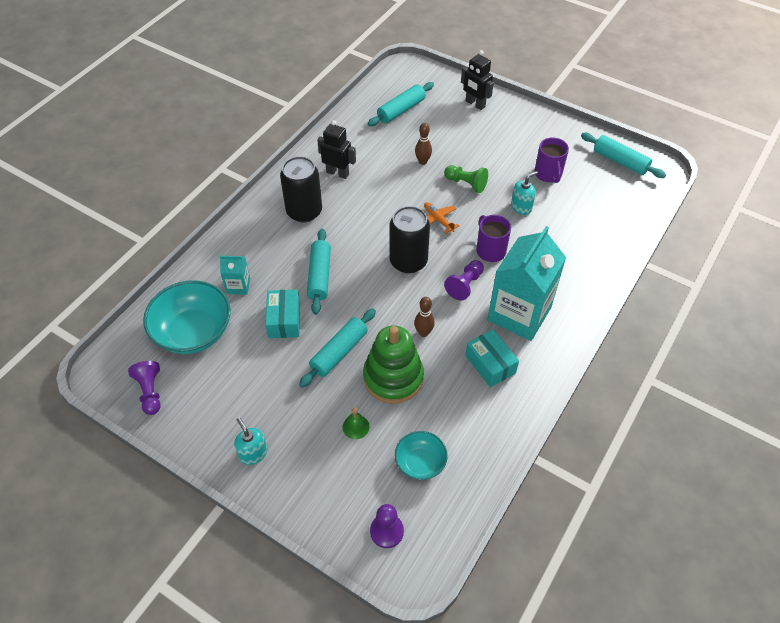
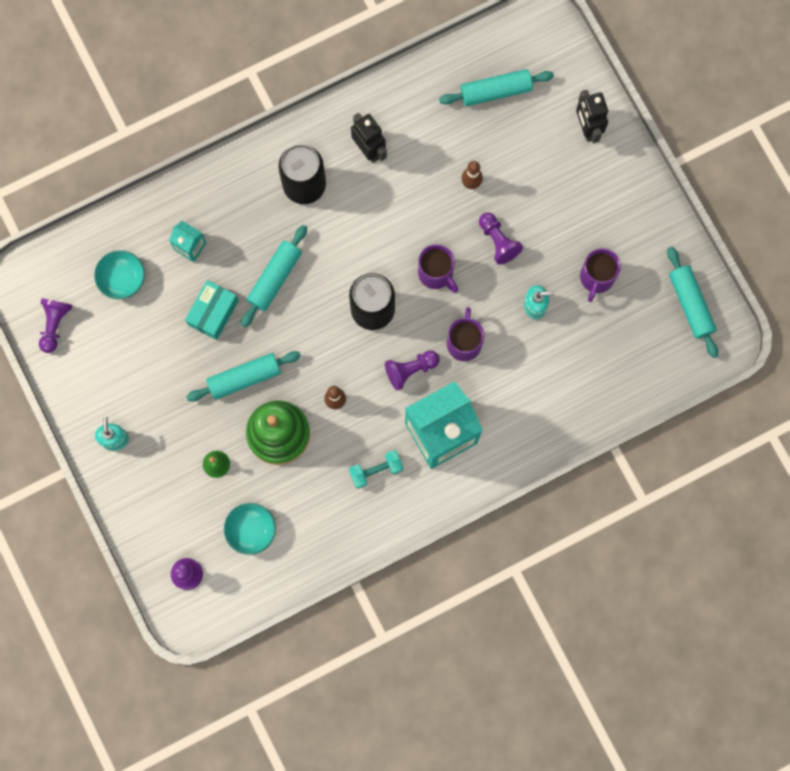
camera: 30 degrees right, 25 degrees up
turquoise bowl [143,280,231,354] -> turquoise bowl [94,250,145,299], size x0.56
orange plane [424,202,459,234] -> purple mug [418,244,458,293]
green pawn [444,165,488,193] -> purple pawn [479,212,523,265]
turquoise box [465,329,519,387] -> turquoise dumbbell [349,450,403,489]

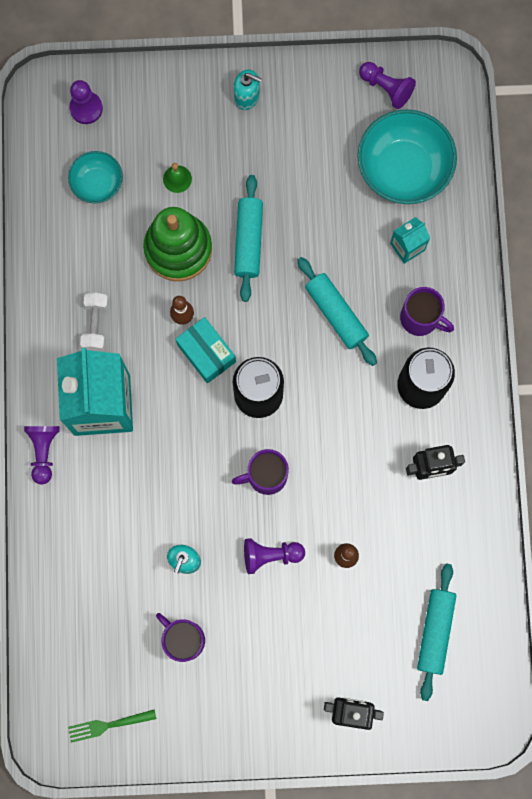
camera: 115 degrees right, 0 degrees up
turquoise bowl [94,250,145,299] -> turquoise bowl [358,109,457,204], size x1.80
turquoise box [185,280,239,340] -> turquoise box moved to [176,317,236,383]
turquoise dumbbell [349,450,403,489] -> white dumbbell [80,292,109,351]
purple pawn [385,351,440,391] -> purple pawn moved to [24,426,59,485]
purple mug [447,307,484,361] -> purple mug moved to [400,287,454,336]
turquoise rolling pin [667,247,718,358] -> green fork [68,709,156,743]

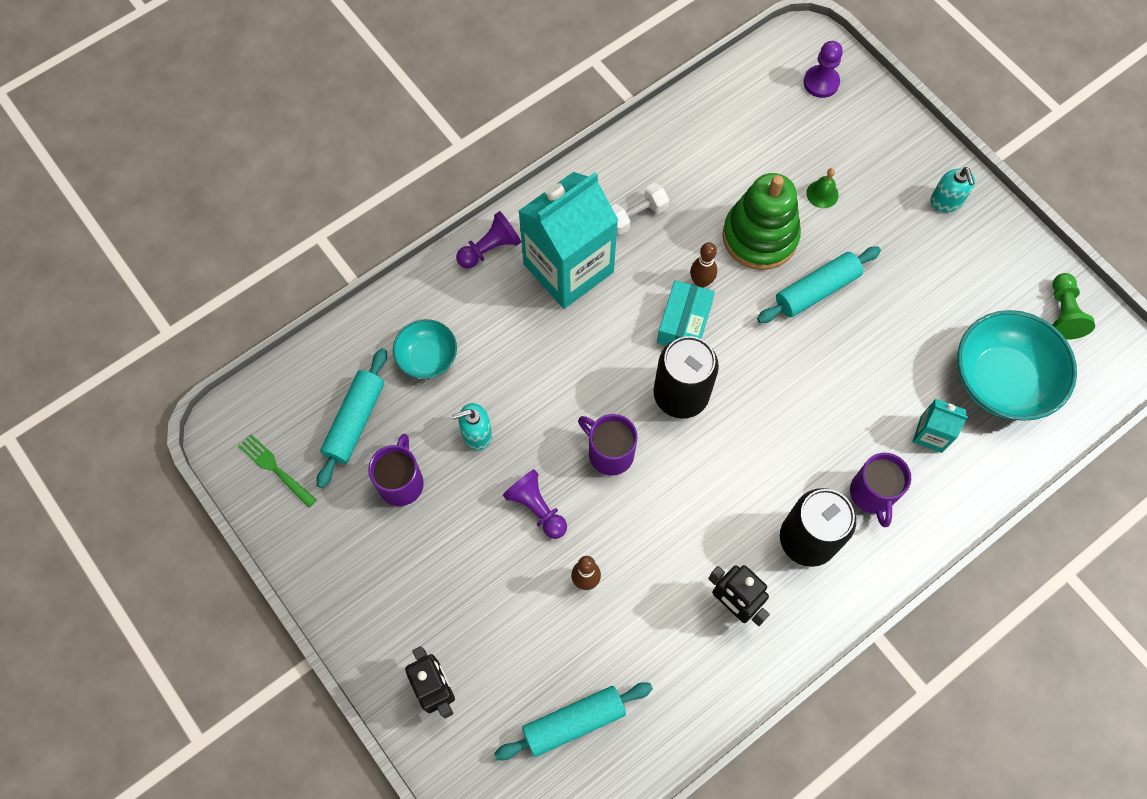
camera: 55 degrees right, 10 degrees down
turquoise bowl [68,151,123,203] -> turquoise bowl moved to [393,319,457,379]
turquoise rolling pin [297,257,377,366] -> turquoise rolling pin moved to [317,348,387,488]
purple pawn [359,62,416,109] -> green pawn [1052,273,1095,340]

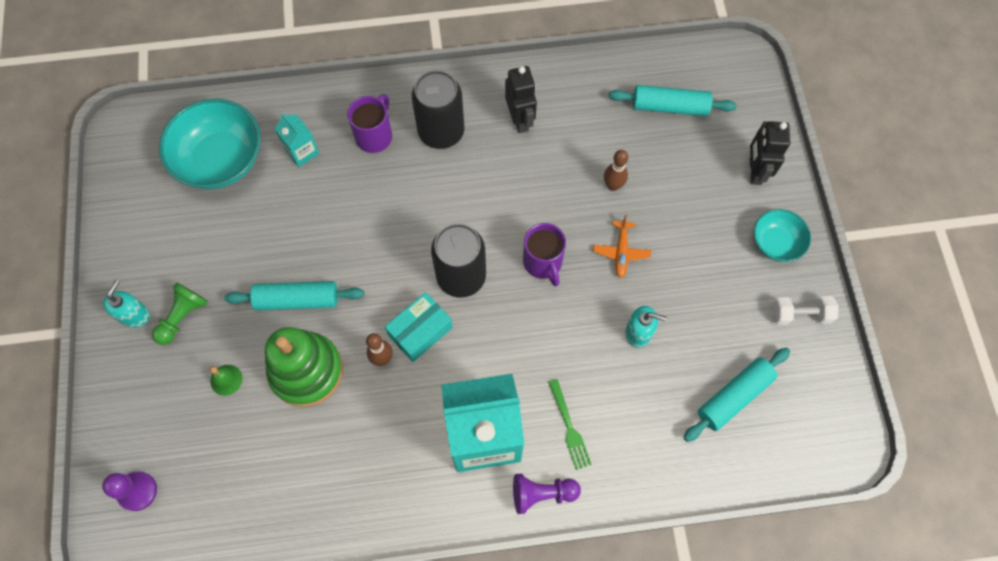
camera: 150 degrees left, 0 degrees up
green fork [238,434,317,508] -> green fork moved to [548,379,592,470]
purple mug [368,434,424,506] -> none
turquoise bowl [393,319,457,379] -> turquoise bowl moved to [754,209,811,262]
purple pawn [503,469,567,539] -> orange plane [593,215,651,278]
white dumbbell [611,183,669,235] -> white dumbbell moved to [772,296,839,325]
green pawn [1052,273,1095,340] -> green pawn moved to [152,282,208,345]

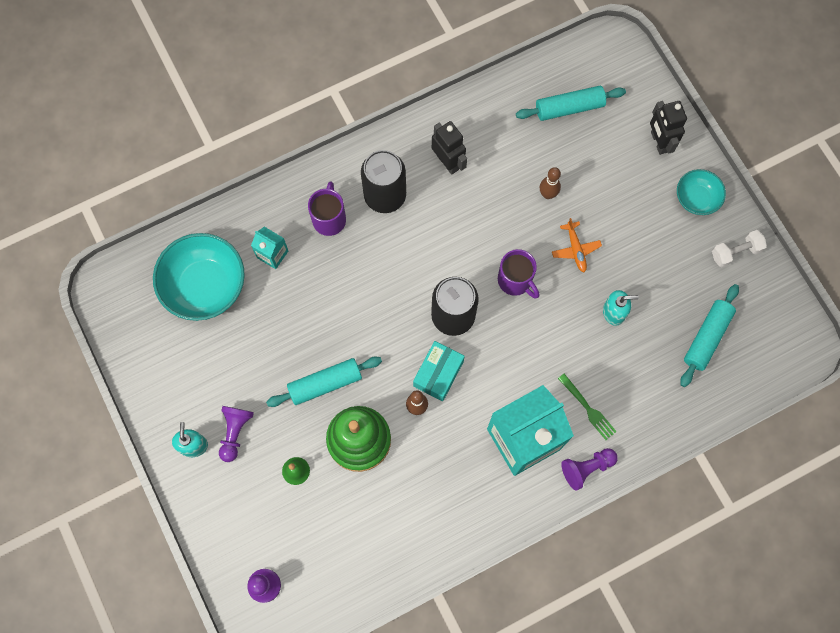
camera: 20 degrees left, 5 degrees up
green pawn [152,282,208,345] -> purple pawn [219,406,254,462]

